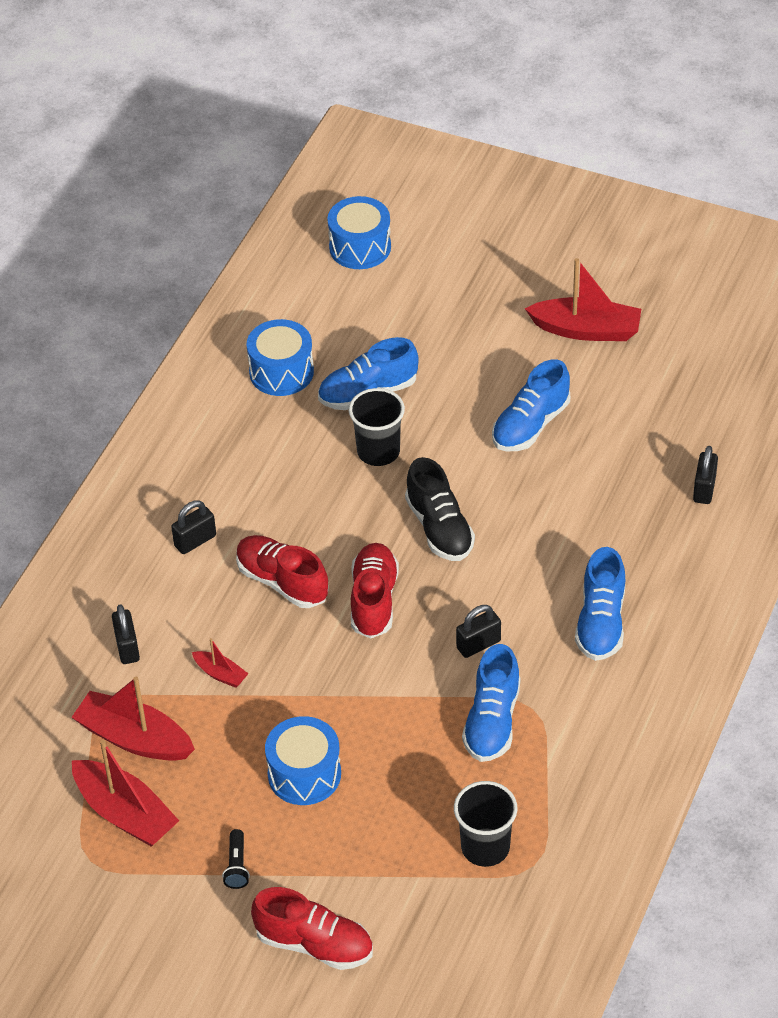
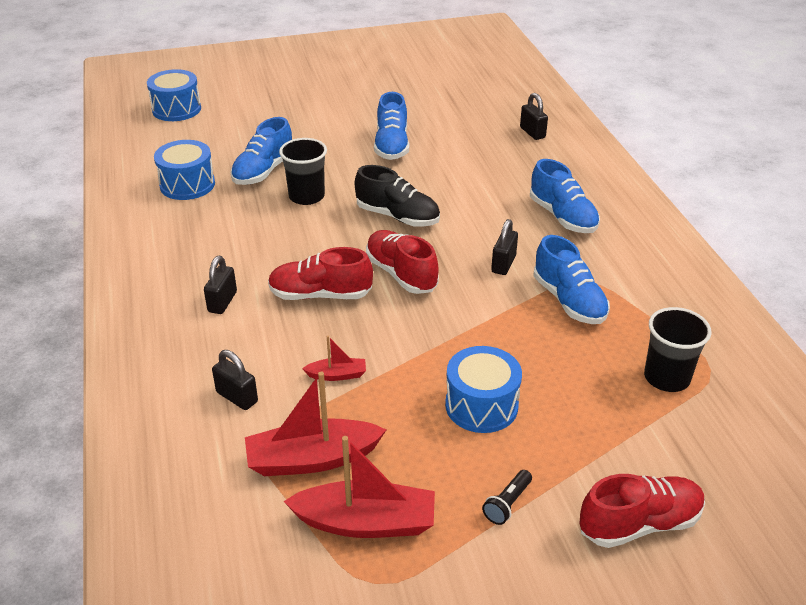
camera: 40 degrees left, 10 degrees down
black flashlight [222,829,250,889] -> black flashlight turned 75 degrees clockwise [482,470,532,525]
red boat [525,258,641,341] -> none

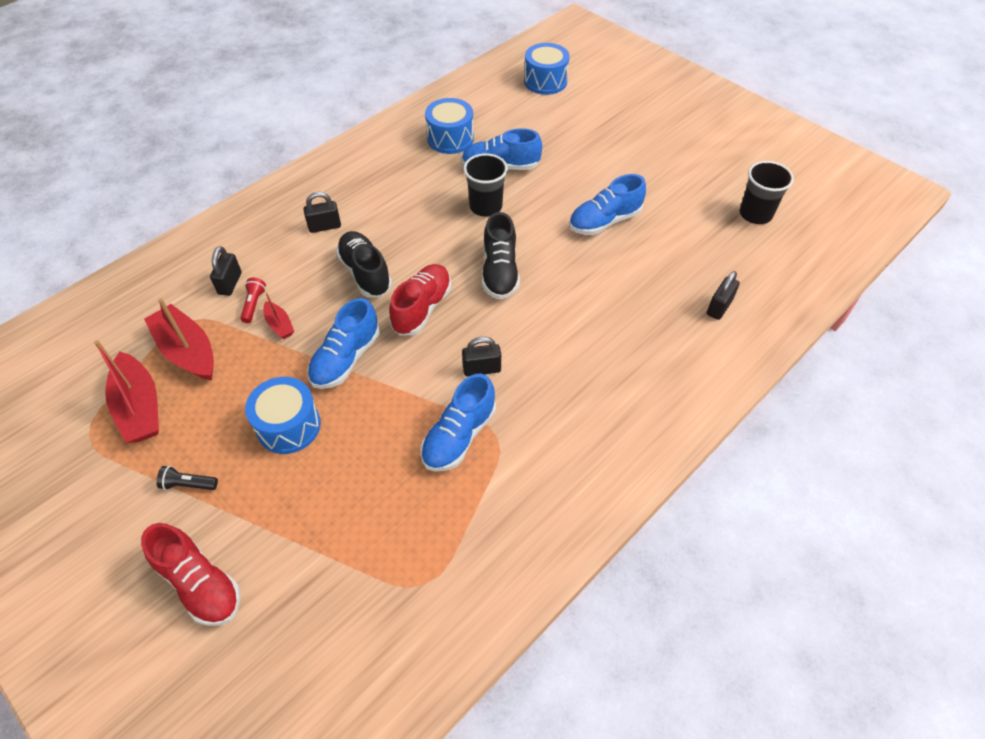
camera: 60 degrees right, 15 degrees up
red shoe [268,247,373,300] -> black shoe [336,231,392,298]
blue shoe [530,159,600,233] -> blue shoe moved to [307,298,380,389]
black cup [644,307,711,392] -> black cup moved to [740,161,794,224]
none -> red flashlight [240,278,266,323]

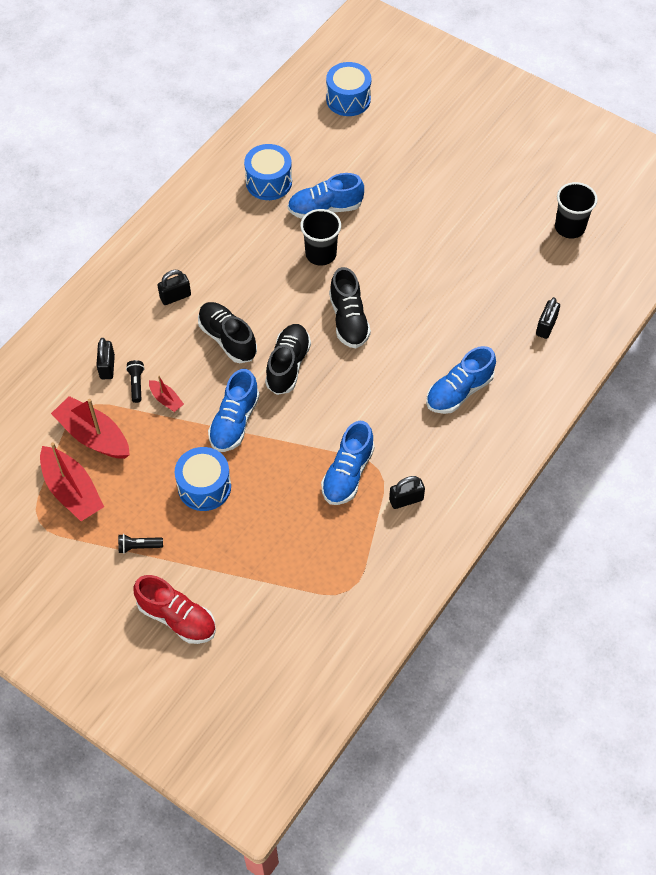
camera: 10 degrees left, 5 degrees up
red flashlight [240,278,266,323] -> black flashlight [126,360,145,403]
red shoe [389,264,451,336] -> black shoe [265,324,311,395]
black padlock [462,337,501,376] -> black padlock moved to [389,476,425,509]
blue shoe [569,174,646,235] -> blue shoe moved to [426,346,496,414]

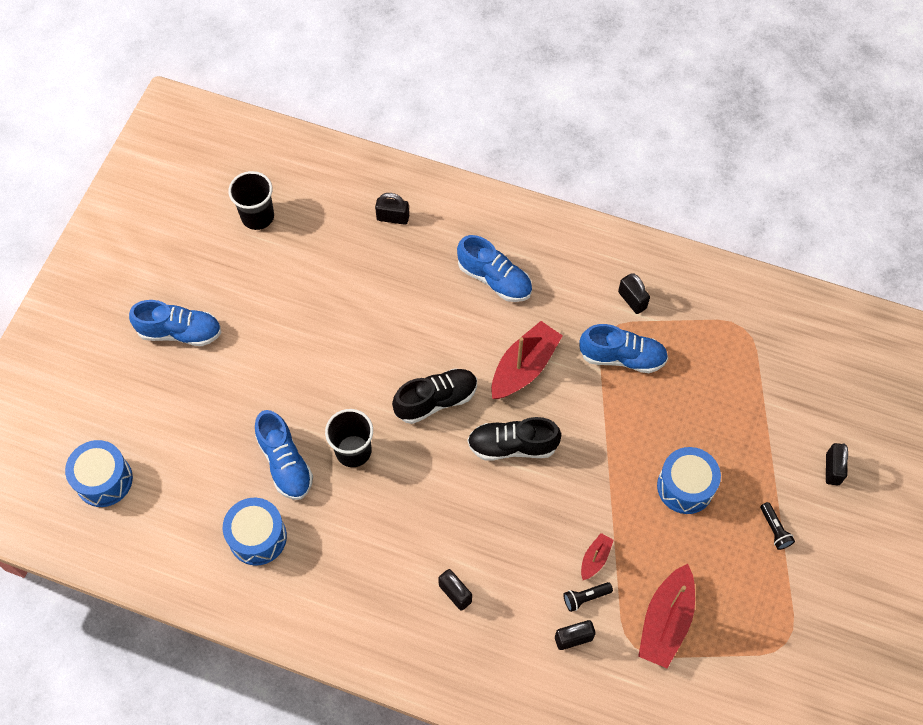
camera: 105 degrees left, 5 degrees up
red boat [40,442,104,521] -> red boat moved to [491,321,563,399]
red shoe [133,575,216,644] -> black padlock [826,443,848,486]
black shoe [198,302,257,363] -> none
blue shoe [208,369,260,452] -> blue shoe moved to [129,300,222,346]

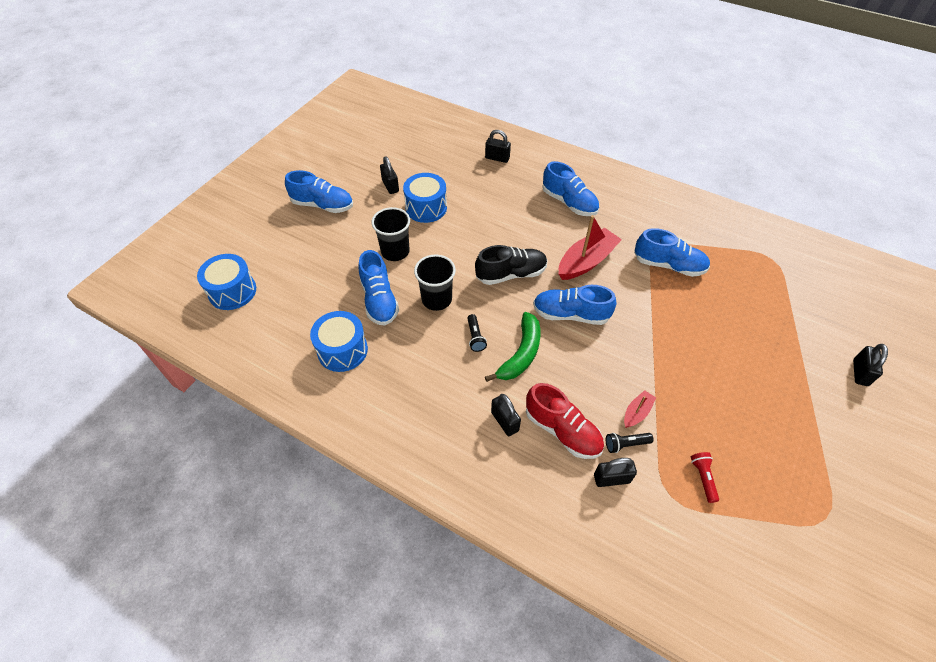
camera: 10 degrees right, 10 degrees down
black cup [228,171,274,230] -> black cup moved to [371,207,410,261]
black shoe [467,417,561,461] -> blue shoe [533,285,617,325]
black padlock [618,273,650,314] -> black padlock moved to [380,156,399,194]
red boat [638,564,695,668] -> red flashlight [691,452,719,503]
blue drum [657,447,721,514] -> blue drum moved to [403,173,447,223]
black flashlight [760,502,795,550] -> black flashlight moved to [467,314,487,352]
none -> green banana [485,312,541,382]
none -> red shoe [526,383,604,459]

